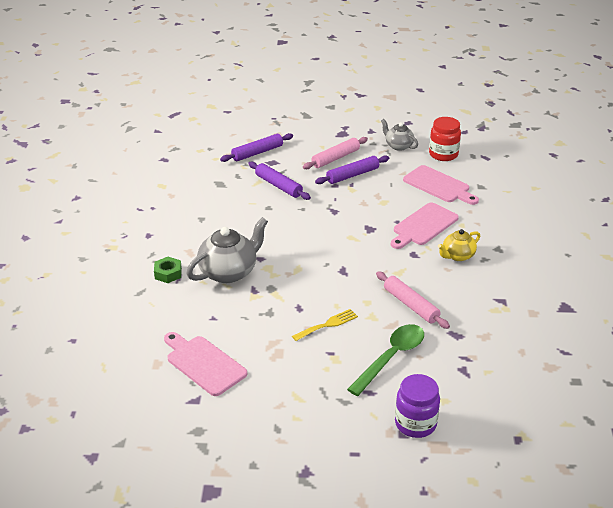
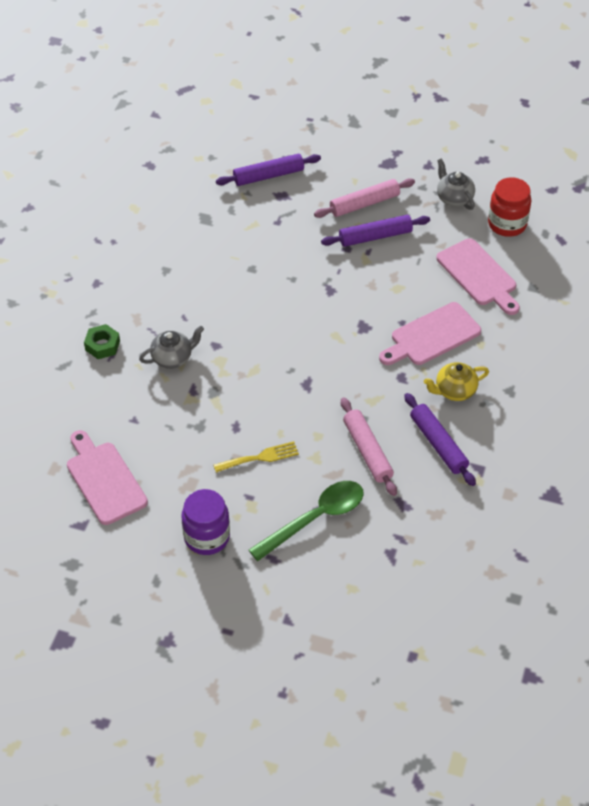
camera: 15 degrees right, 15 degrees up
grey teapot [186,217,268,283] -> grey teapot [139,326,204,369], size x0.58
purple rolling pin [248,162,311,200] -> purple rolling pin moved to [404,393,476,486]
purple jar [395,374,440,438] -> purple jar moved to [182,489,230,555]

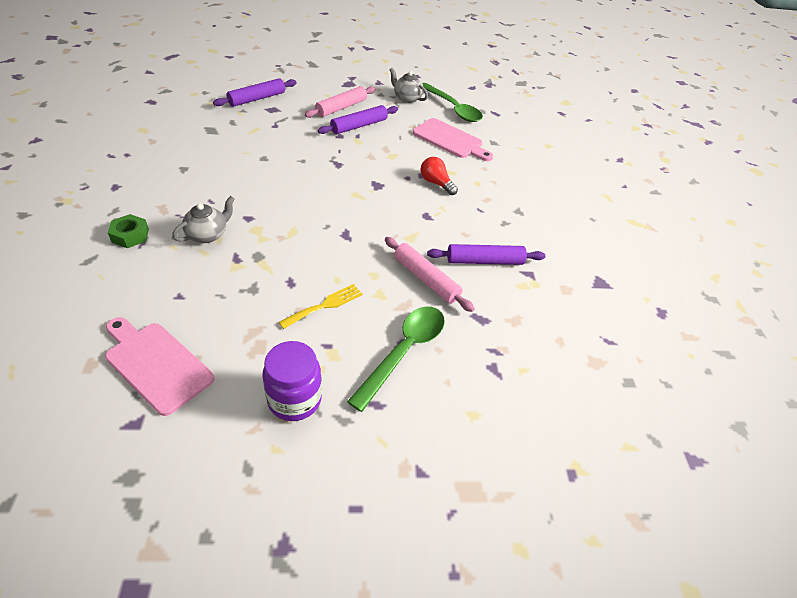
camera: 25 degrees left, 5 degrees down
pink cutting board [379,302,481,365] -> red light bulb [421,157,458,195]
purple rolling pin [404,393,476,486] -> purple rolling pin turned 45 degrees counterclockwise [427,244,546,265]
yellow teapot [424,362,489,401] -> none
red jar [488,177,531,237] -> green spoon [422,83,483,122]

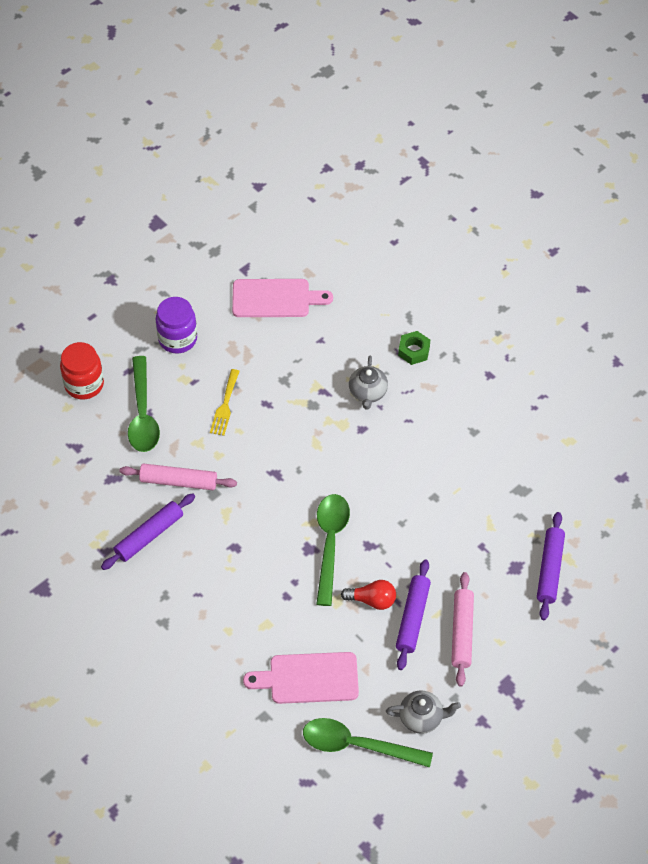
camera: 145 degrees right, 10 degrees up
red light bulb [421,157,458,195] -> red light bulb moved to [341,580,396,610]
none -> red jar [60,342,104,399]
none -> green spoon [316,494,350,606]

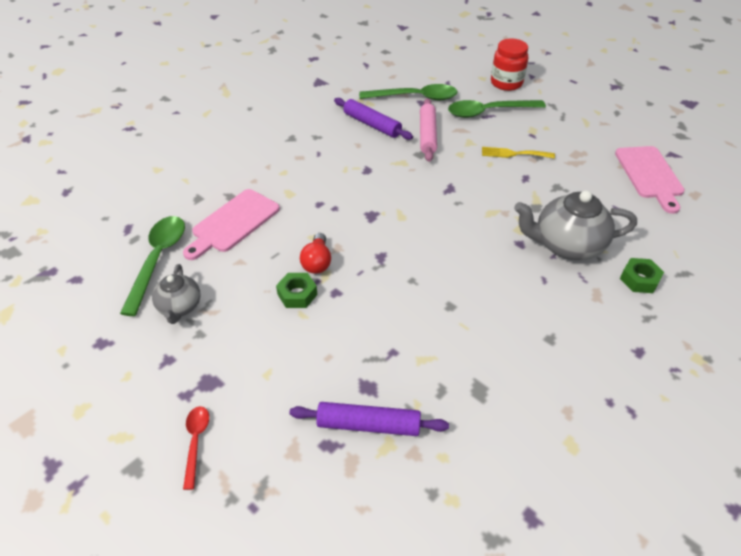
camera: 85 degrees right, 10 degrees down
purple jar [155,297,197,354] -> none
pink cutting board [243,652,359,704] -> pink cutting board turned 135 degrees counterclockwise [183,189,280,260]
green spoon [316,494,350,606] -> green spoon moved to [359,84,458,101]
grey teapot [349,356,388,409] -> grey teapot [514,190,637,260], size x1.71
purple rolling pin [396,559,431,670] -> green nut [276,273,317,308]
pink rolling pin [451,572,474,687] -> none
none -> red spoon [183,406,209,490]

